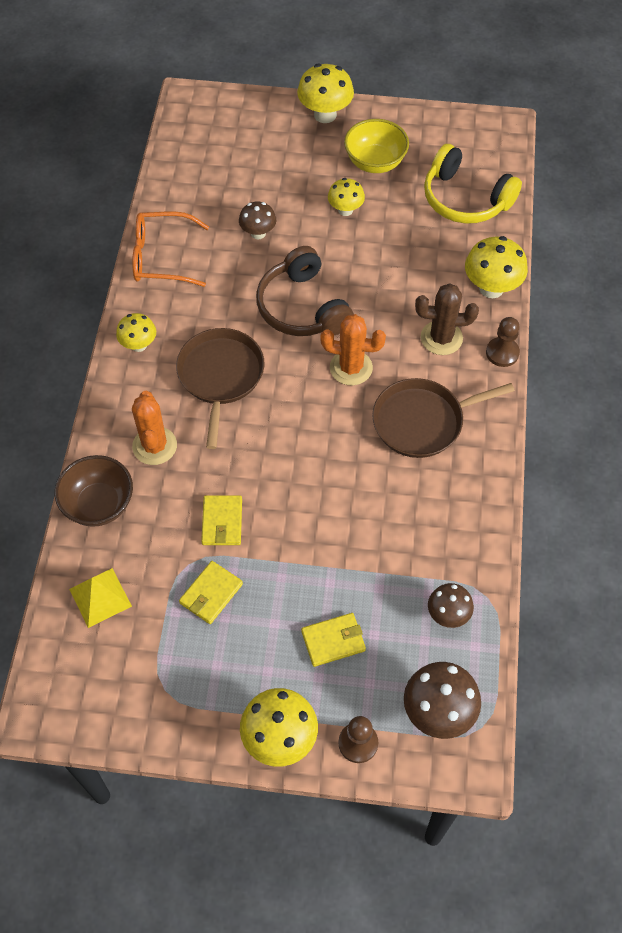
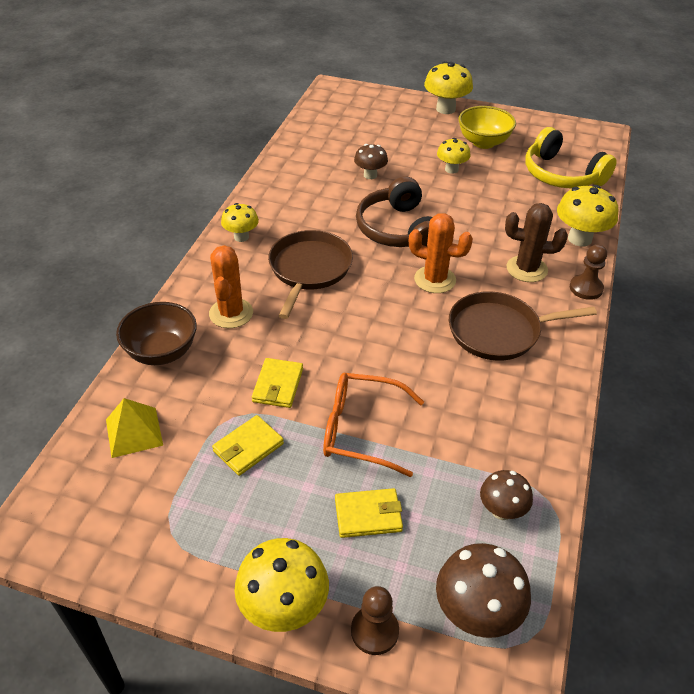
camera: 10 degrees right, 15 degrees down
orange glasses [132,211,209,287] -> orange glasses moved to [323,373,424,477]

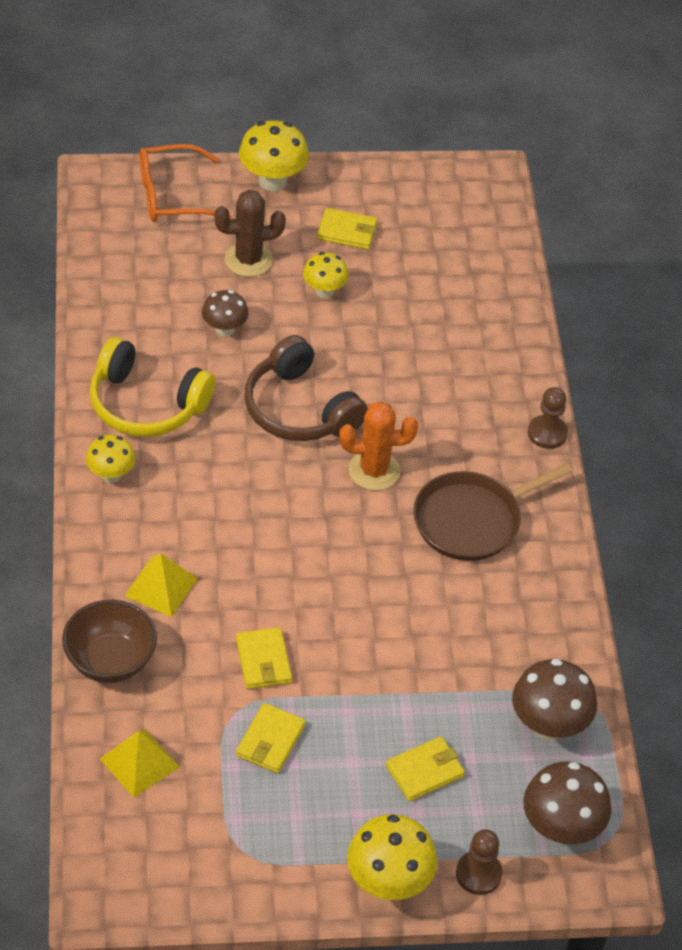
camera: 25 degrees left, 5 degrees up
orange cactus [209,245,253,328] -> yellow pyramid [124,553,198,617]
brown pan [268,230,353,319] -> none
orange glasses [323,373,424,477] -> orange glasses moved to [140,144,233,222]
yellow bowl [459,106,516,149] -> yellow wallet [317,208,377,249]
brown mushroom [480,470,533,520] -> brown mushroom [512,659,597,740], size x1.60
brown cactus [505,203,568,282] -> brown cactus moved to [214,190,286,277]
yellow headphones [525,127,617,188] -> yellow headphones moved to [90,337,215,437]
yellow mushroom [557,185,618,247] -> none

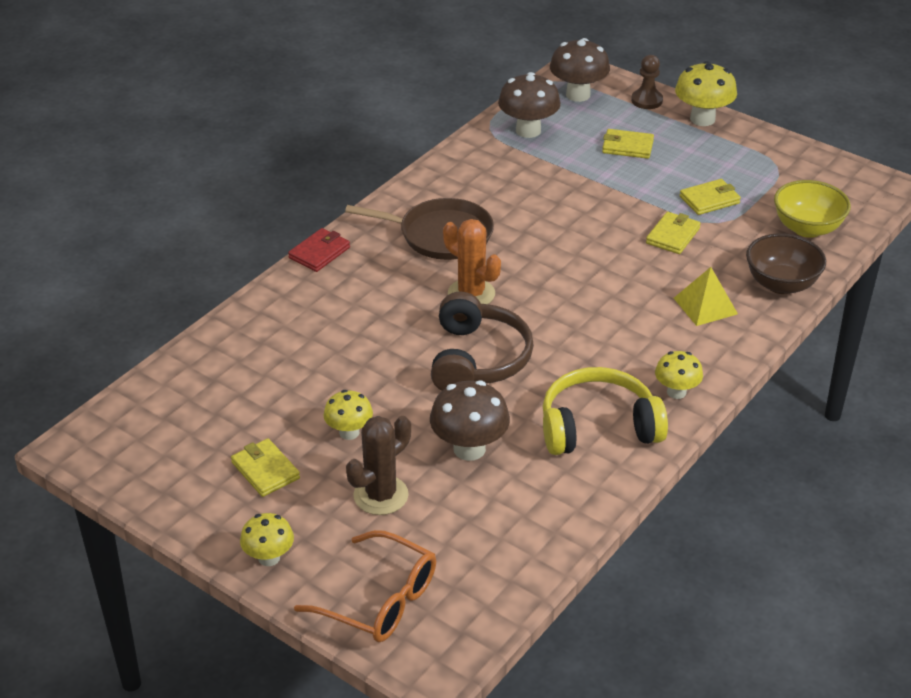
camera: 135 degrees left, 10 degrees down
yellow headphones [90,337,215,437] -> yellow headphones turned 75 degrees counterclockwise [543,367,668,455]
yellow pyramid [100,729,179,798] -> yellow bowl [774,180,851,238]
brown mushroom [202,290,248,336] -> brown mushroom [430,380,510,461], size x1.60
brown cactus [214,190,286,277] -> brown cactus turned 75 degrees counterclockwise [346,416,411,515]
yellow mushroom [239,120,309,191] -> yellow mushroom [240,513,294,566], size x0.63
brown pawn [528,387,568,449] -> red wallet [288,228,350,272]

